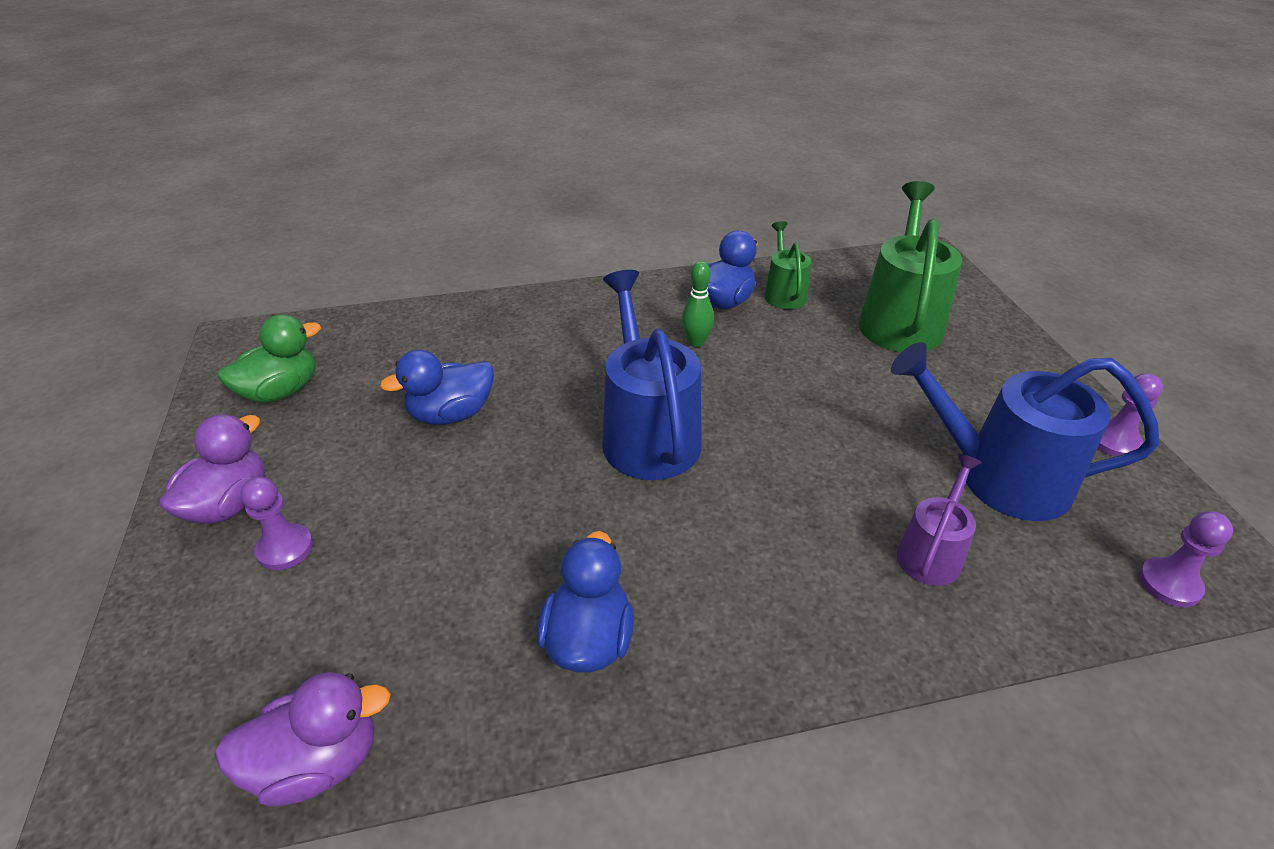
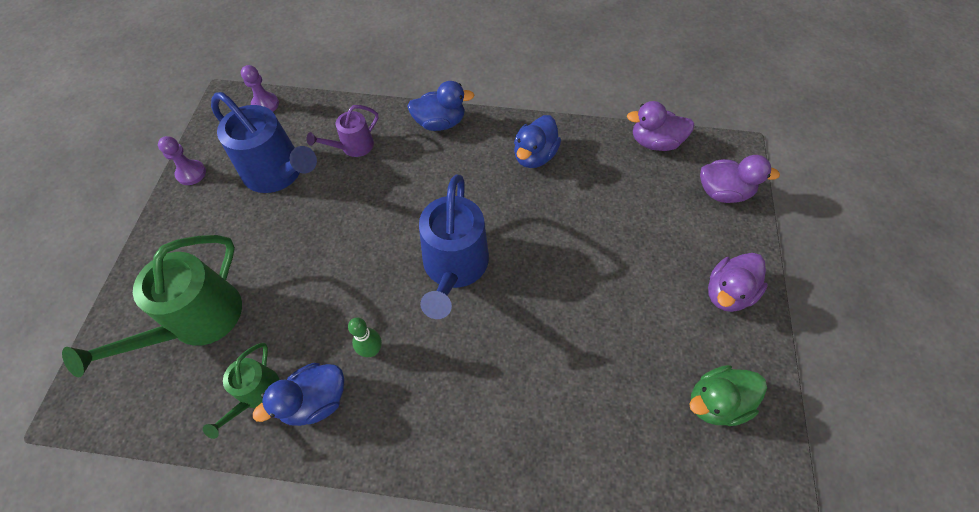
camera: 160 degrees left, 20 degrees up
purple pawn [241,477,313,570] -> none
blue duck [380,350,494,425] -> blue duck moved to [407,81,474,131]
none -> purple duck [700,155,780,203]

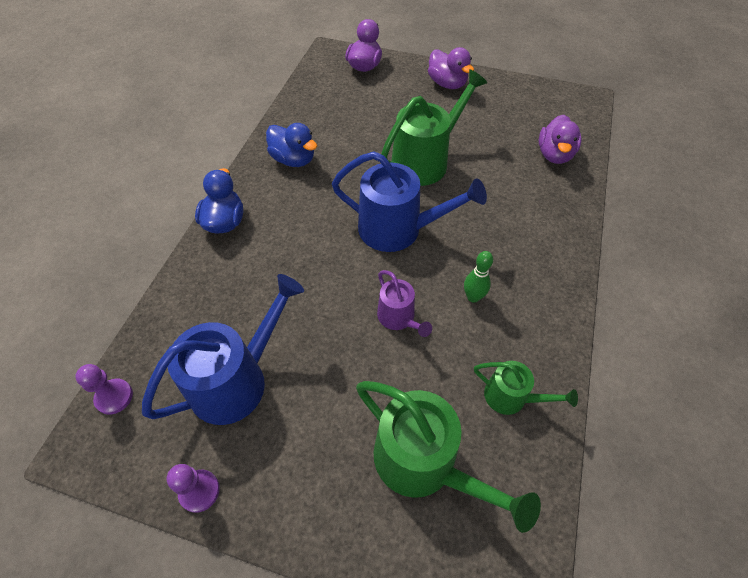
camera: 80 degrees left, 5 degrees down
blue duck [253,363,344,426] -> none
purple watering can [307,105,378,157] -> purple watering can moved to [377,270,432,337]
purple duck [627,101,694,151] -> purple duck moved to [539,115,582,164]
green duck [689,365,767,426] -> none
none -> green watering can [381,70,487,186]

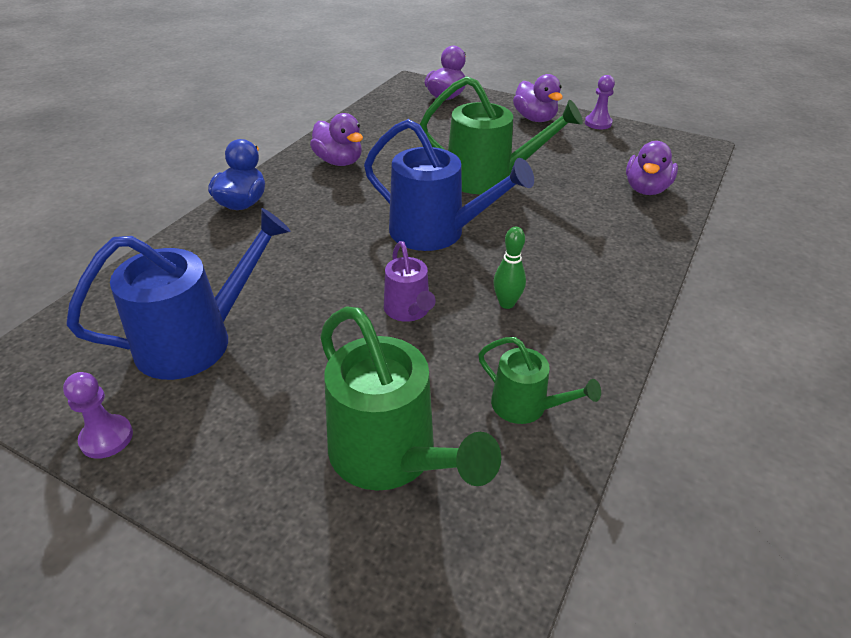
camera: 10 degrees right, 15 degrees down
purple pawn [75,364,133,415] -> purple pawn moved to [585,75,615,129]
blue duck [266,123,317,167] -> purple duck [310,113,363,166]
green watering can [381,70,487,186] -> green watering can turned 45 degrees clockwise [420,76,583,194]

